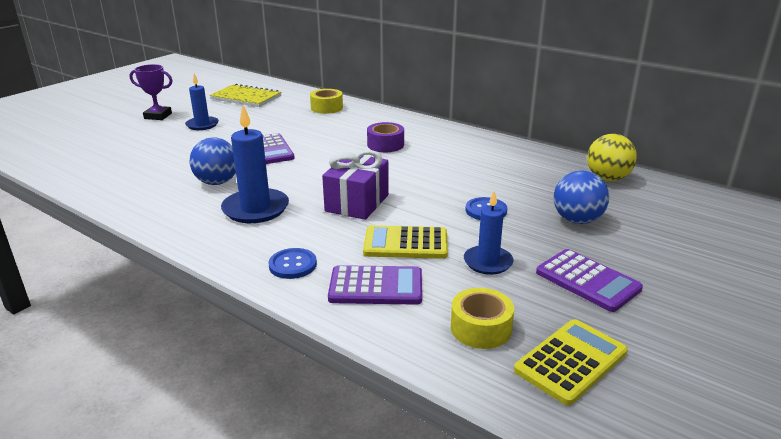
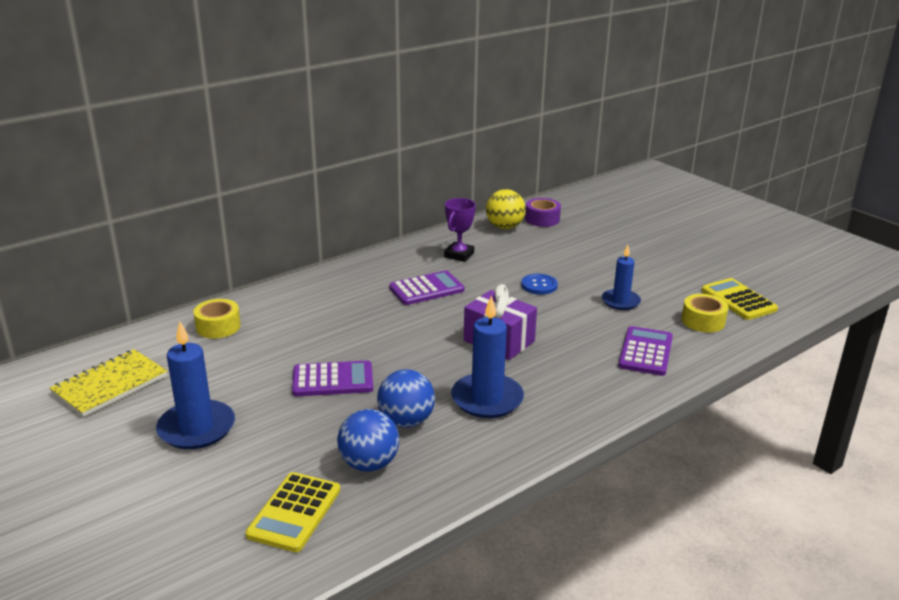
camera: 75 degrees left, 0 degrees up
purple trophy [129,64,173,120] -> purple trophy moved to [444,198,476,262]
blue candle [185,74,219,130] -> blue candle [156,321,235,449], size x1.56
blue button [268,248,317,279] -> none
yellow calculator [363,225,448,259] -> yellow calculator moved to [245,472,340,552]
purple tape [367,122,404,152] -> purple tape moved to [525,198,561,227]
purple calculator [536,249,643,312] -> purple calculator moved to [389,270,464,305]
blue ball [554,171,609,224] -> blue ball moved to [337,409,399,472]

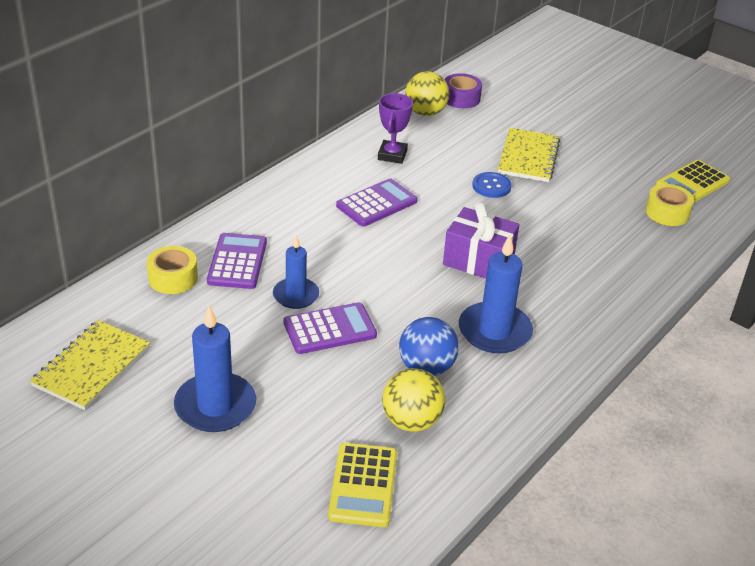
camera: 15 degrees left, 10 degrees up
blue ball [337,409,399,472] -> yellow ball [382,368,445,432]
blue candle [602,245,641,310] -> blue candle moved to [273,235,319,309]
purple calculator [618,326,673,376] -> purple calculator moved to [207,233,267,289]
yellow calculator [701,278,778,320] -> yellow calculator turned 90 degrees counterclockwise [656,160,730,202]
none -> yellow notebook [498,128,560,182]

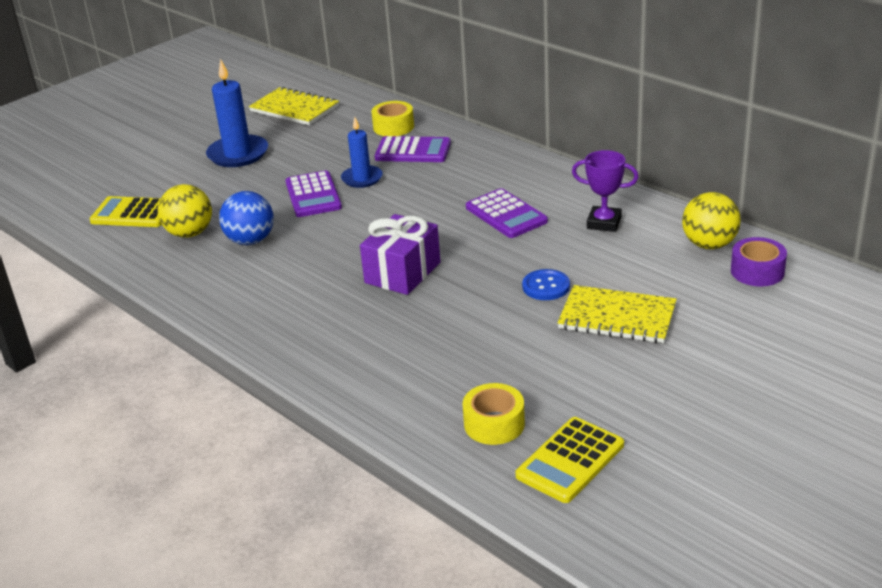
camera: 100 degrees right, 5 degrees down
blue candle [459,235,533,353] -> none
yellow calculator [656,160,730,202] -> yellow calculator turned 105 degrees counterclockwise [516,417,624,503]

